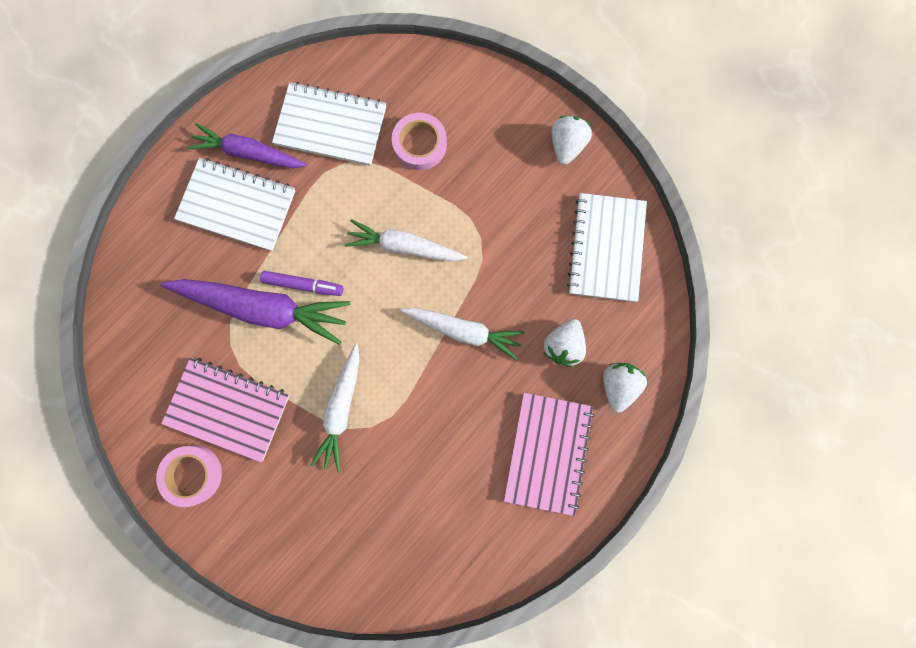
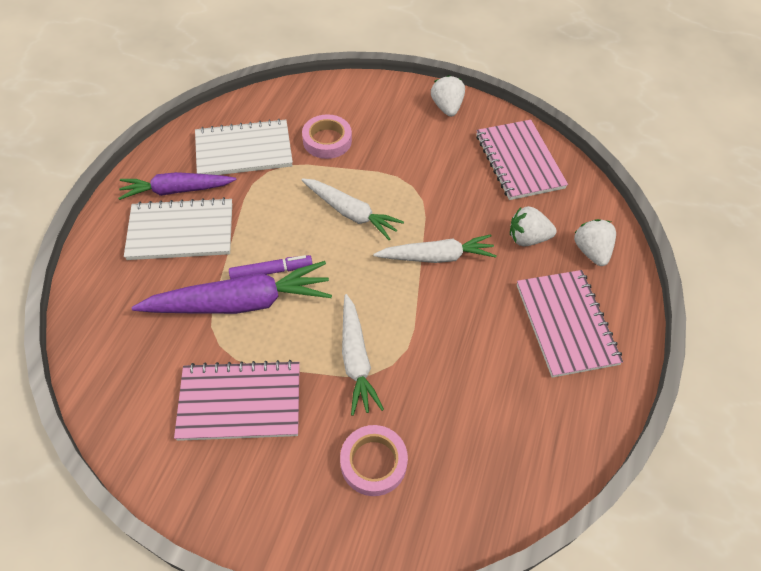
camera: 25 degrees left, 25 degrees down
pink tape [156,445,222,507] -> pink tape moved to [340,425,408,496]
white carrot [344,219,468,261] -> white carrot turned 135 degrees counterclockwise [302,178,404,240]
white strawberry [544,319,586,367] -> white strawberry turned 90 degrees clockwise [510,206,557,246]
white notebook [567,193,647,302] -> pink notebook [476,120,568,200]

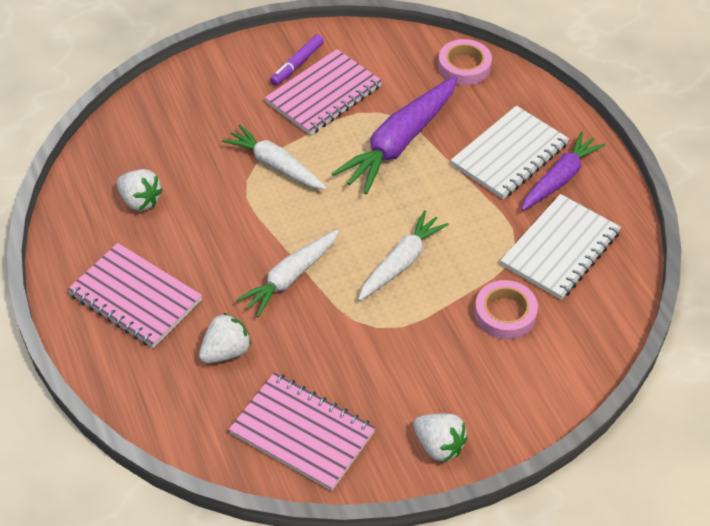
camera: 140 degrees right, 5 degrees down
purple marker [229,255,312,279] -> purple marker moved to [270,34,324,86]
white carrot [302,178,404,240] -> white carrot turned 135 degrees clockwise [358,210,449,301]
pink tape [340,425,408,496] -> pink tape moved to [438,39,492,85]
white strawberry [574,219,616,266] -> white strawberry moved to [117,169,163,211]

